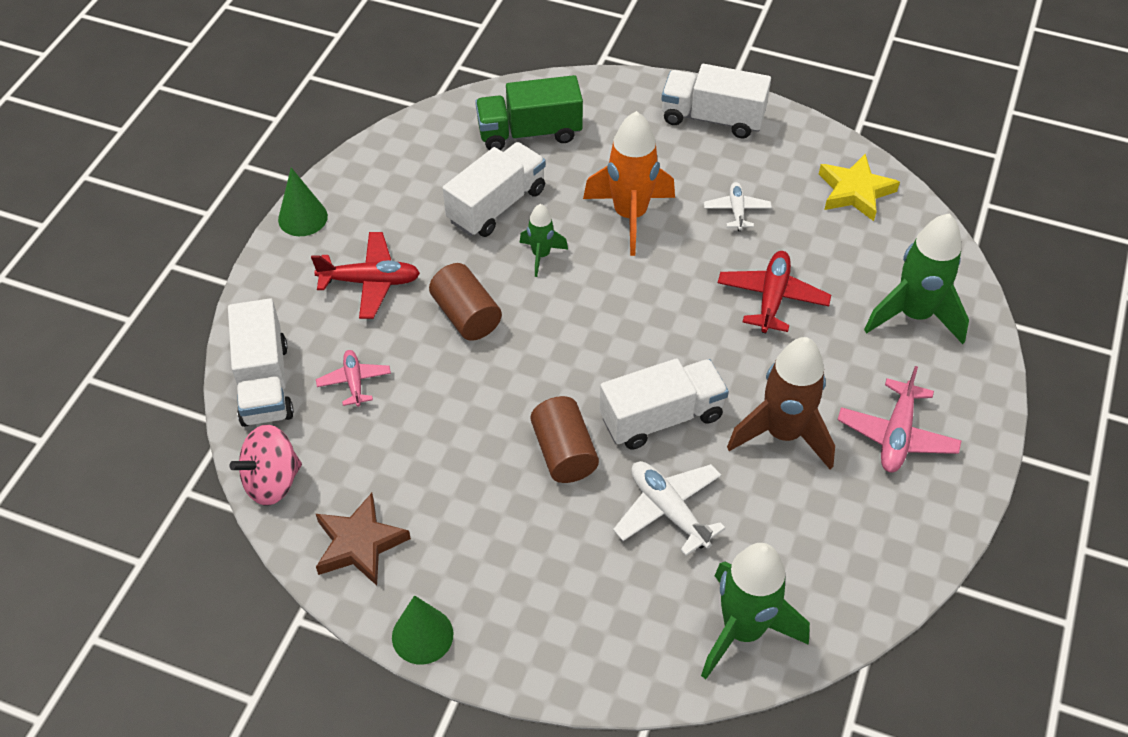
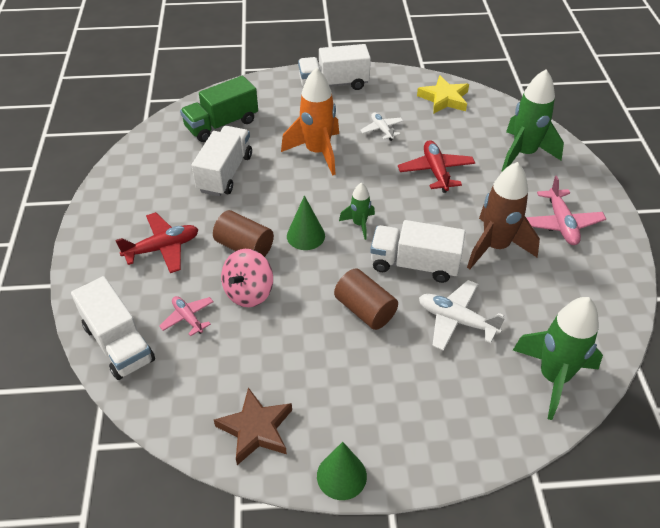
camera: 25 degrees left, 5 degrees down
pink spinning top [230,424,302,506] -> pink spinning top moved to [221,249,273,307]
green cone [278,168,328,236] -> green cone moved to [287,195,325,250]
green rocket [520,204,568,277] -> green rocket moved to [339,182,375,240]
white truck [599,358,729,450] -> white truck turned 120 degrees counterclockwise [370,220,465,283]

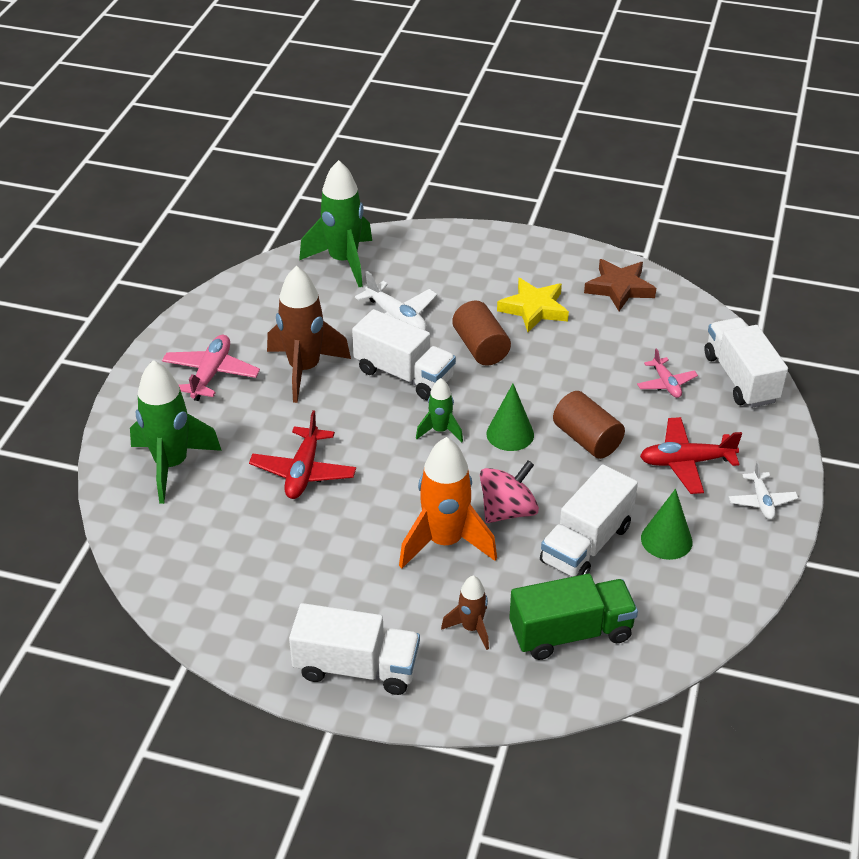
camera: 160 degrees left, 5 degrees down
pink spinning top [221,249,273,307] -> pink spinning top moved to [480,460,539,523]
green cone [317,442,367,500] -> green cone moved to [641,489,693,560]
white plane [360,113,403,141] -> white plane moved to [729,461,798,519]
yellow star [417,75,469,114] -> yellow star moved to [497,278,569,332]
none -> brown rocket [441,576,489,650]

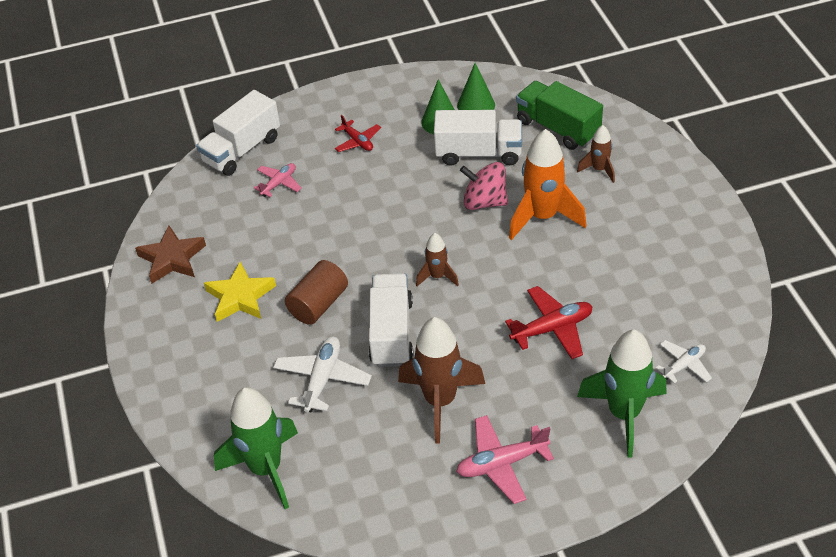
camera: 120 degrees left, 5 degrees up
white truck [289,603,420,695] -> none
green rocket [416,378,463,442] -> brown rocket [416,233,459,286]
green cone [486,384,534,451] -> green cone moved to [457,63,495,110]
brown cylinder [553,391,625,459] -> none
red plane [640,417,742,494] -> red plane [335,115,381,152], size x0.63
white plane [729,461,798,519] -> white plane moved to [656,340,712,383]

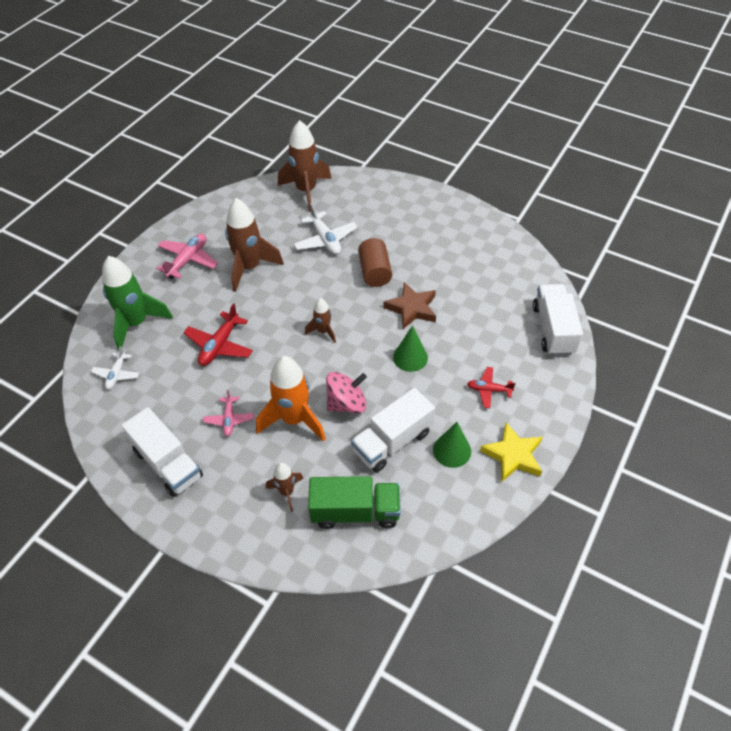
camera: 135 degrees right, 5 degrees up
brown star [135,225,206,284] -> brown star moved to [383,282,436,329]
yellow star [204,262,276,322] -> yellow star moved to [480,422,543,483]
green rocket [214,387,298,509] -> brown rocket [278,120,332,212]
pink plane [254,163,302,197] -> pink plane moved to [203,390,254,436]
white truck [369,273,413,367] -> white truck moved to [121,407,203,497]
green cone [457,63,495,110] -> green cone moved to [393,326,428,372]

